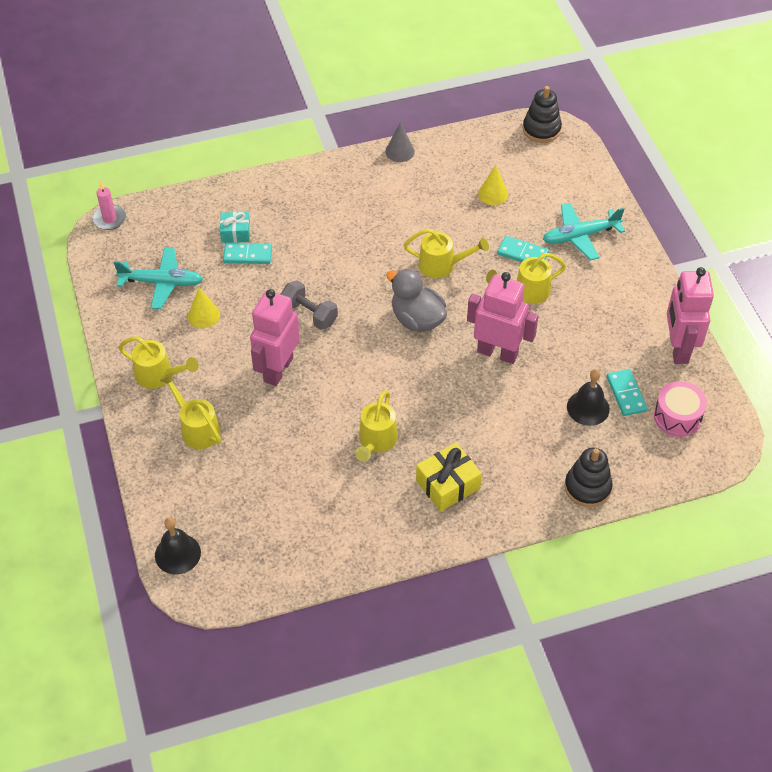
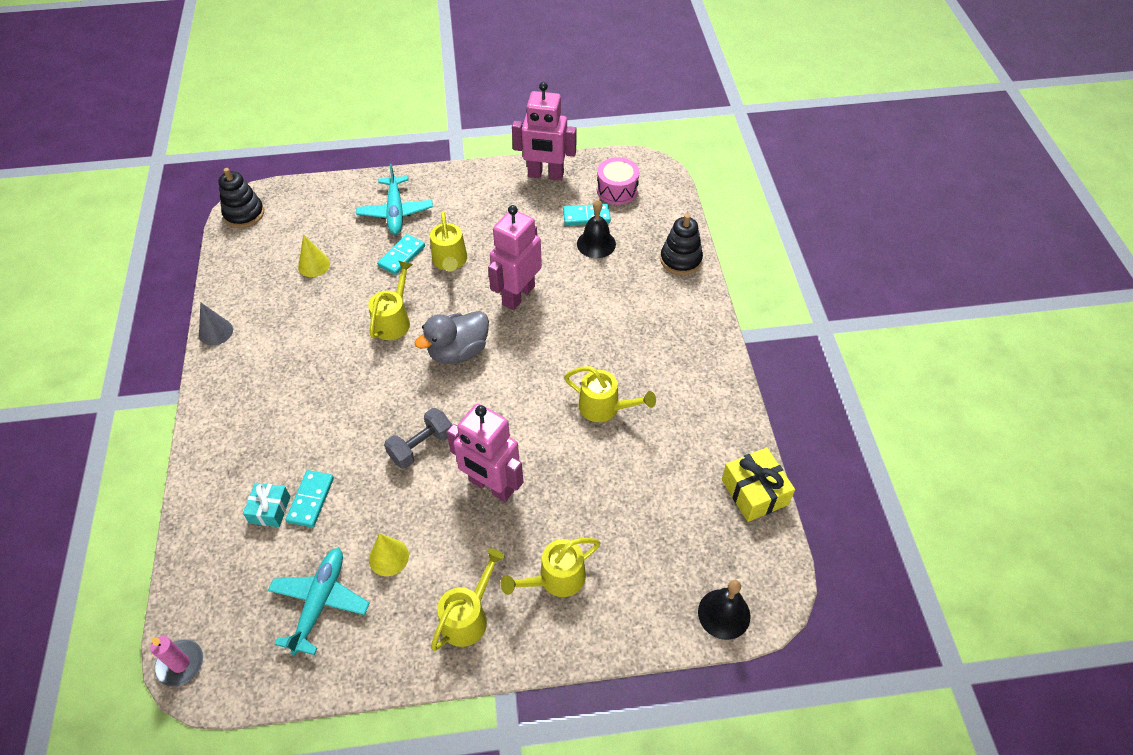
camera: 80 degrees left, 0 degrees up
yellow gift [416,443,482,511] -> yellow gift moved to [722,447,795,522]

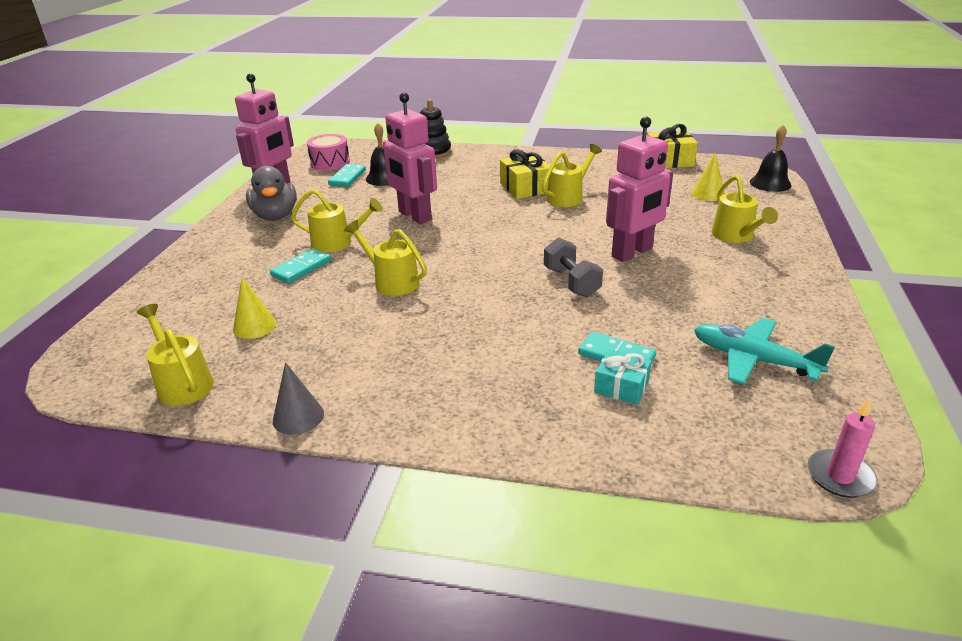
camera: 70 degrees left, 20 degrees down
black stacking toy [218,168,264,228] -> none
turquoise plane [356,163,433,235] -> none
yellow cone [369,533,409,576] -> yellow cone moved to [692,152,725,201]
turquoise domino [377,234,425,275] -> turquoise domino turned 75 degrees clockwise [270,248,331,284]
grey duck [415,311,489,364] -> grey duck moved to [246,166,297,221]
yellow watering can [431,548,505,651] -> yellow watering can moved to [137,304,214,406]
none -> yellow gift [500,149,550,199]

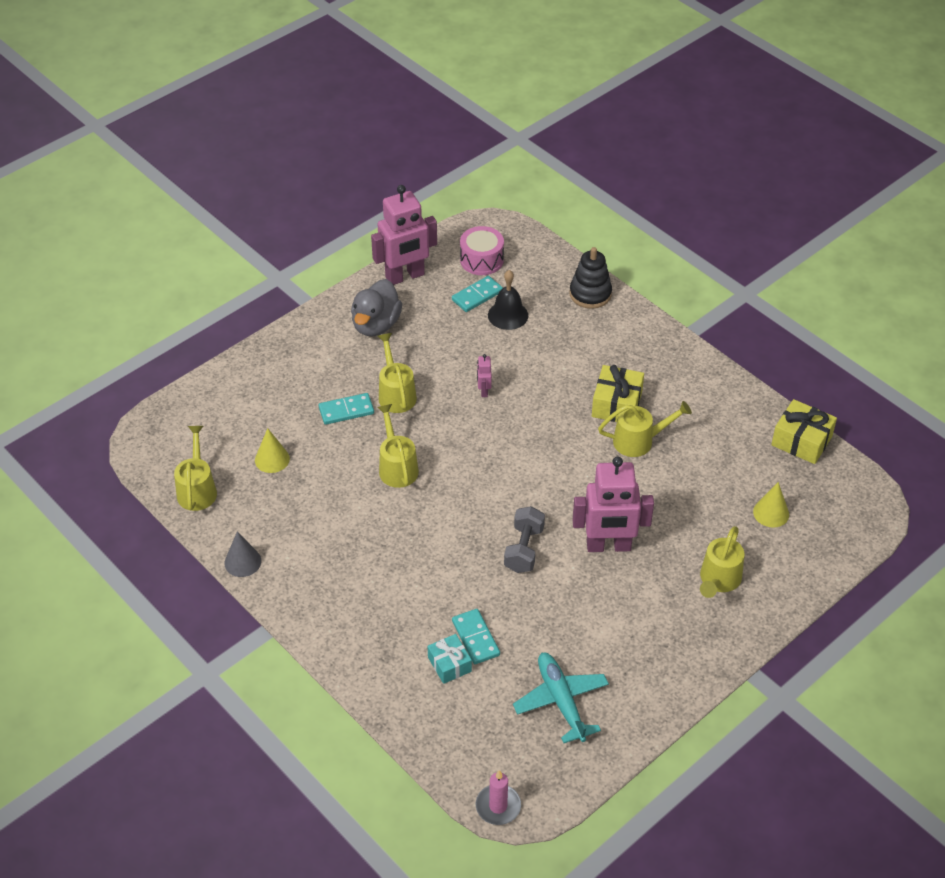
camera: 35 degrees right, 15 degrees up
yellow watering can [291,189,383,252] -> yellow watering can turned 150 degrees counterclockwise [378,333,417,413]
pink robot [383,92,437,224] -> pink robot [477,354,492,397], size x0.42
black bell [750,125,791,192] -> none

